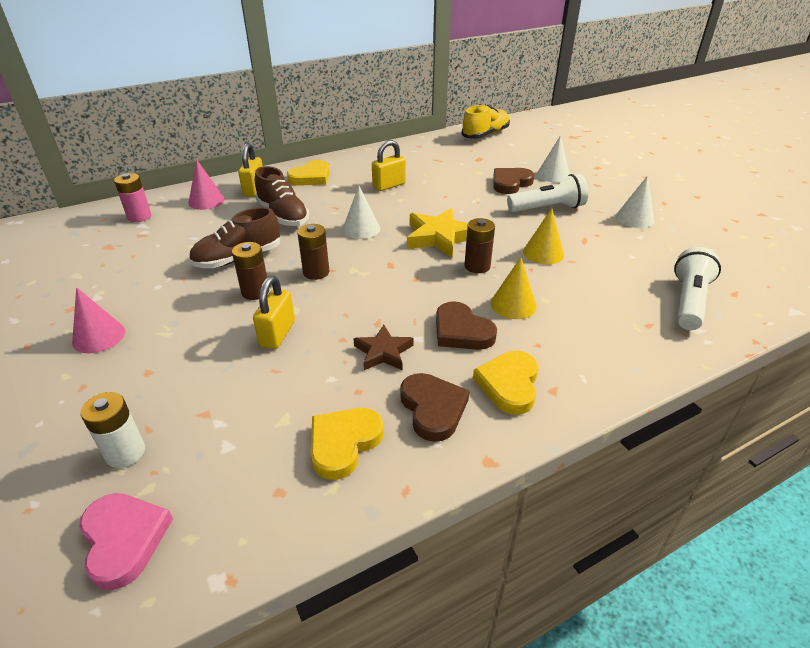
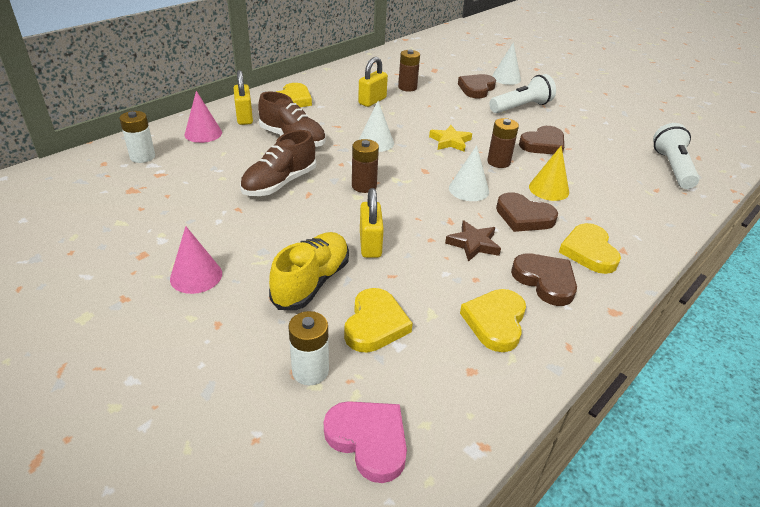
camera: 20 degrees left, 0 degrees up
pink battery [114,173,151,222] -> white battery [119,111,155,163]
brown battery [232,242,269,300] -> brown battery moved to [398,50,420,91]
yellow star [407,208,468,258] -> yellow star [429,125,472,152], size x0.62
yellow shoe [461,105,510,139] -> yellow shoe moved to [269,232,349,310]
yellow cone [523,208,564,264] -> brown heart [519,126,564,154]
white cone [616,176,654,228] -> white cone moved to [449,145,489,201]
none -> yellow heart [344,288,413,353]

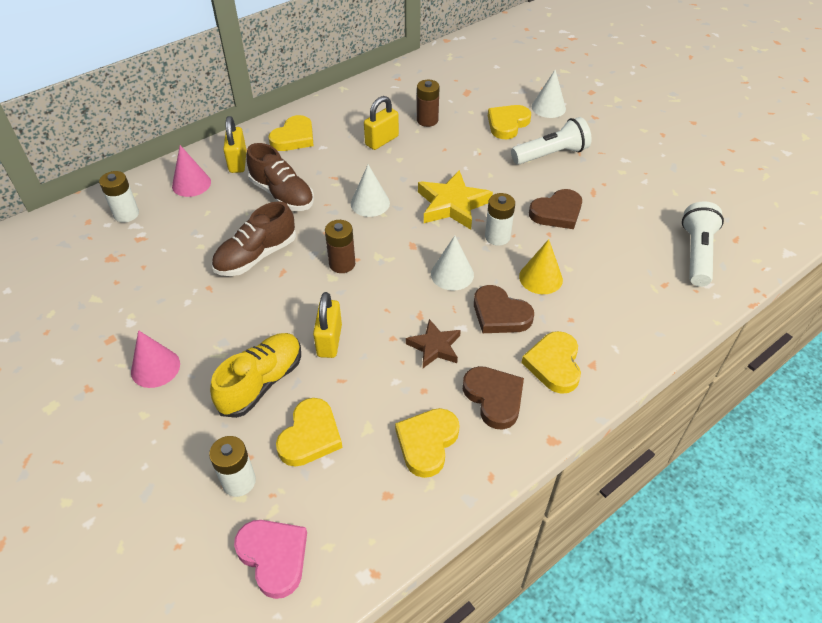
camera: 10 degrees right, 10 degrees up
yellow star [429,125,472,152] -> yellow star [418,170,493,230], size x1.61
brown heart [458,74,496,98] -> yellow heart [488,105,531,139]
brown battery [487,118,519,168] -> white battery [485,193,515,246]

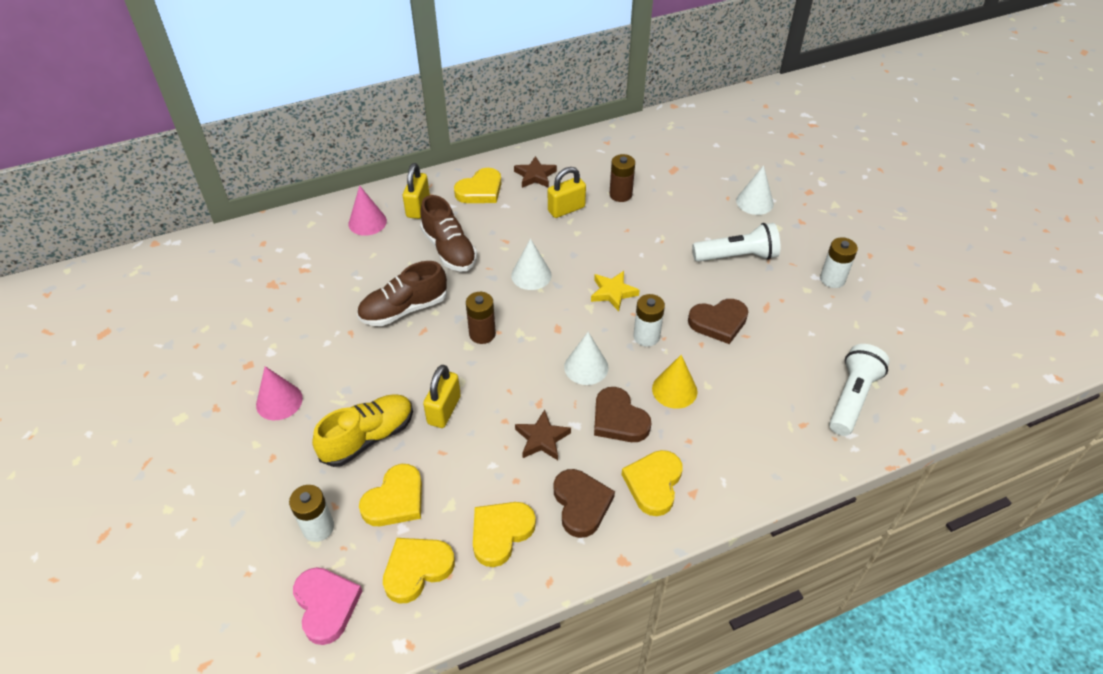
camera: 15 degrees right, 0 degrees up
white battery [99,171,139,223] -> white battery moved to [820,237,858,288]
yellow star [418,170,493,230] -> yellow star [591,271,640,311], size x0.62
yellow heart [488,105,531,139] -> yellow heart moved to [383,538,455,604]
none -> brown star [514,156,557,188]

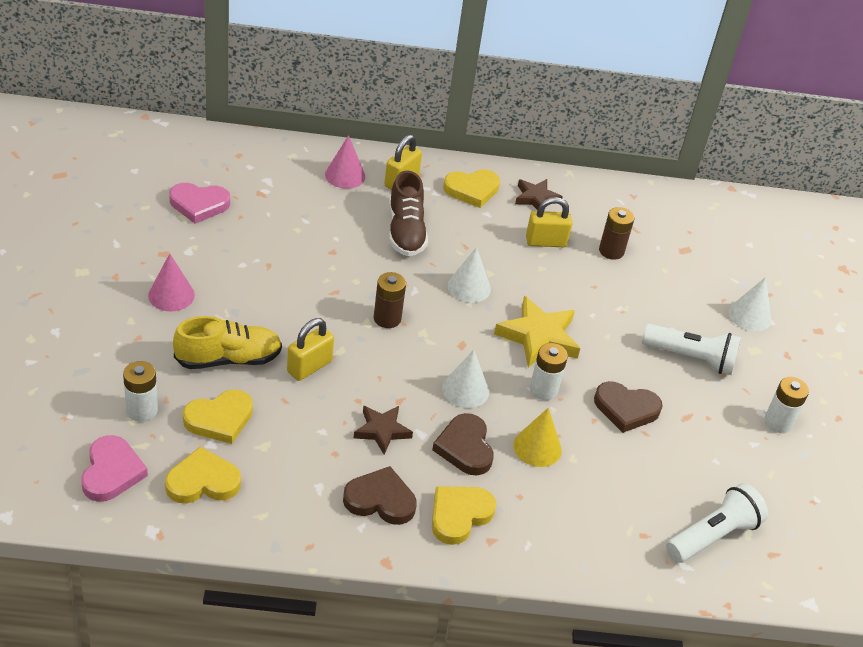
camera: 20 degrees right, 5 degrees down
brown shoe [357,261,447,326] -> none
yellow heart [473,502,536,567] -> none
brown heart [554,469,615,538] -> brown heart turned 90 degrees counterclockwise [343,466,417,525]
yellow star [591,271,640,311] -> yellow star [494,296,580,368], size x1.61
none -> pink heart [169,183,230,224]

